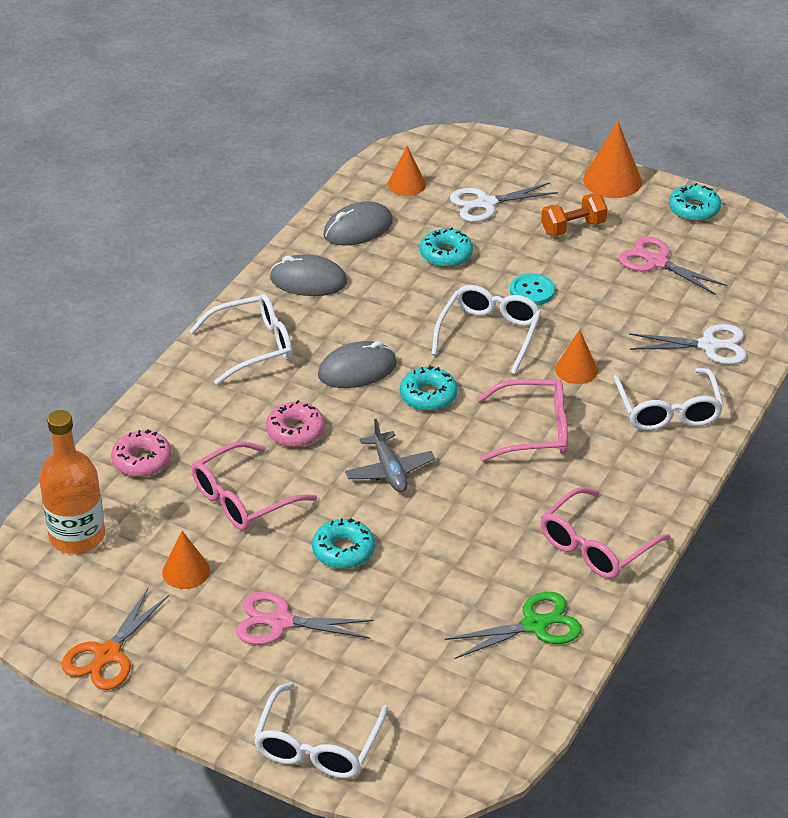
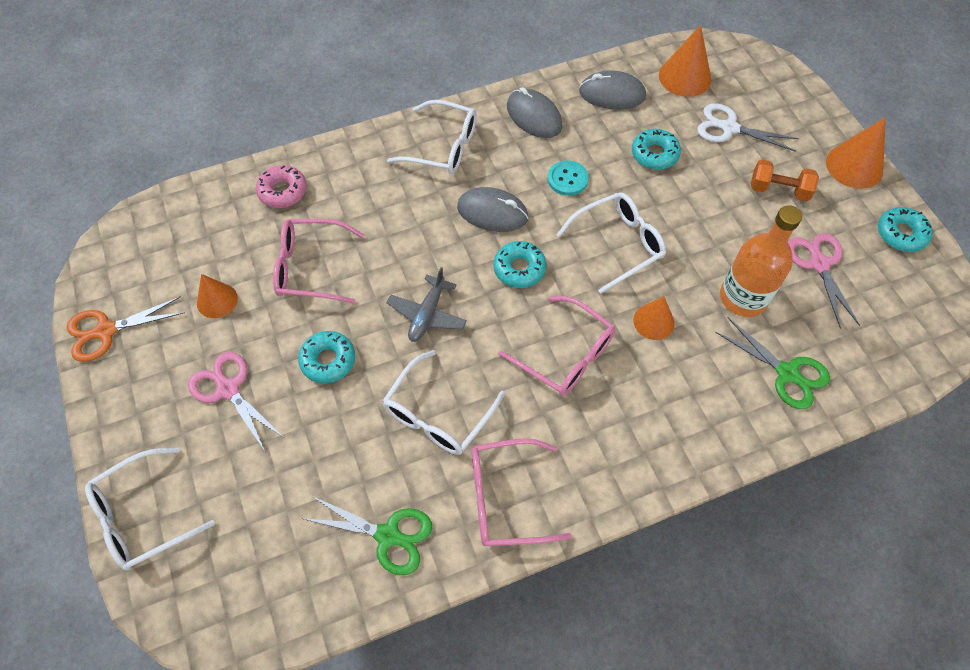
camera: 40 degrees right, 20 degrees up
orange bottle [39,410,105,554] -> orange bottle moved to [720,205,802,317]
pink donut [266,400,325,447] -> none
orange cone [388,146,426,196] -> orange cone [659,25,711,97], size x1.53
turquoise button [510,273,555,305] -> turquoise button moved to [548,160,589,196]
white glasses [613,368,724,431] -> white glasses moved to [383,350,505,455]
white scissors [629,324,747,364] -> green scissors [715,318,830,409]

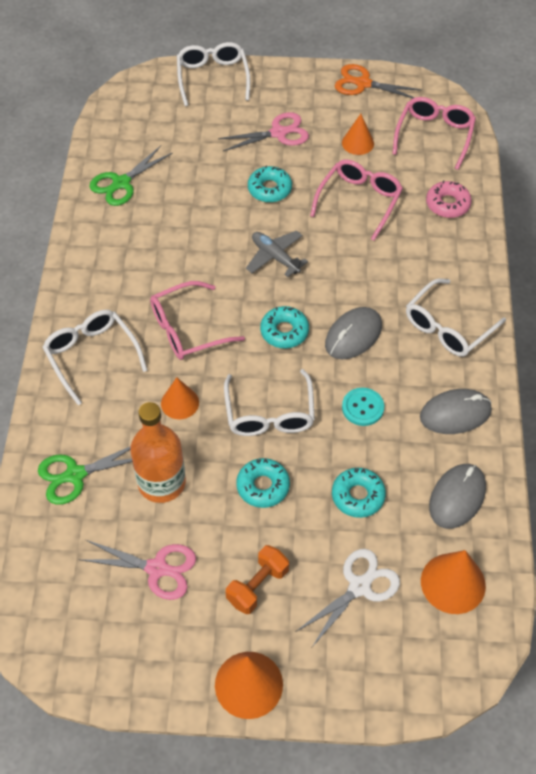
camera: 115 degrees right, 5 degrees down
orange scissors [67,296,185,362] -> orange scissors turned 75 degrees counterclockwise [335,64,422,98]
white glasses [383,350,505,455] -> white glasses moved to [42,310,148,405]
pink glasses [472,438,572,546] -> pink glasses moved to [393,97,476,170]
turquoise donut [878,207,933,252] -> turquoise donut moved to [236,458,290,508]

